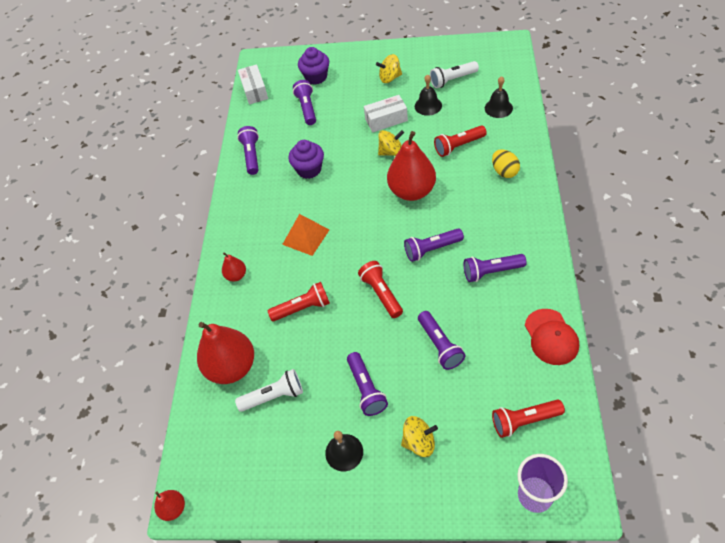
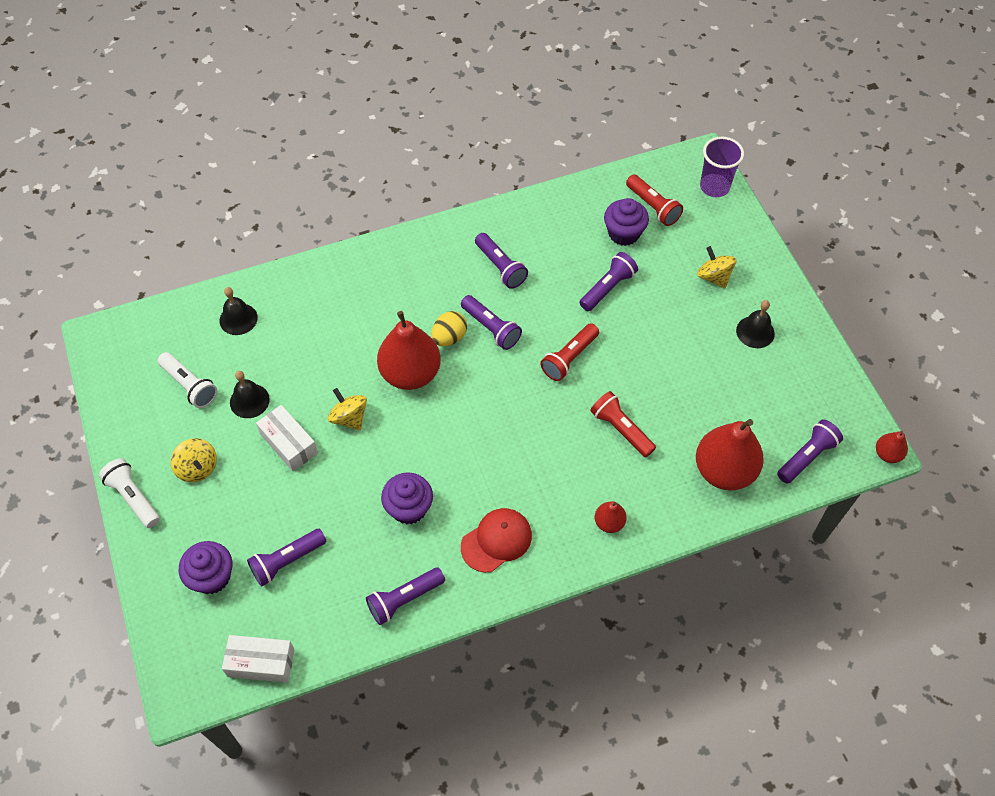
camera: 120 degrees left, 5 degrees up
white flashlight [235,369,303,412] -> white flashlight moved to [99,458,160,528]
white box [238,64,268,105] -> white box turned 45 degrees clockwise [222,635,295,683]
orange pyramid [282,214,329,256] -> none
purple flashlight [347,352,388,416] -> purple flashlight moved to [777,419,843,484]
red flashlight [434,125,487,157] -> none
yellow egg [492,149,520,178] -> yellow egg moved to [431,311,467,346]
red cap [525,309,579,365] -> red cap moved to [461,508,532,573]
none -> purple cupcake [604,198,649,246]

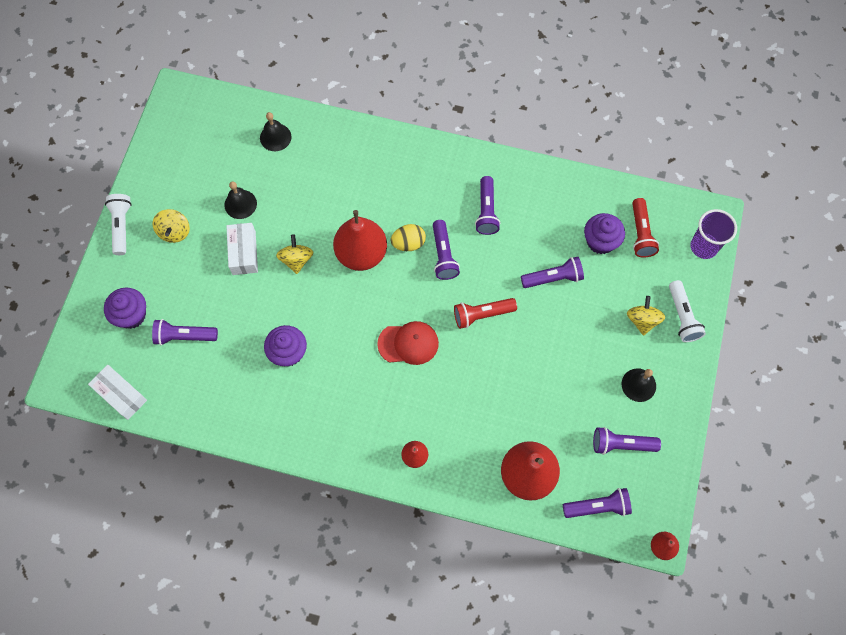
camera: 35 degrees right, 10 degrees up
white flashlight [158,352,217,408] -> white flashlight moved to [669,280,706,342]
purple flashlight [366,567,445,625] -> purple flashlight moved to [593,427,661,455]
red cap [461,508,532,573] -> red cap moved to [377,321,439,365]
red flashlight [590,391,656,457] -> none

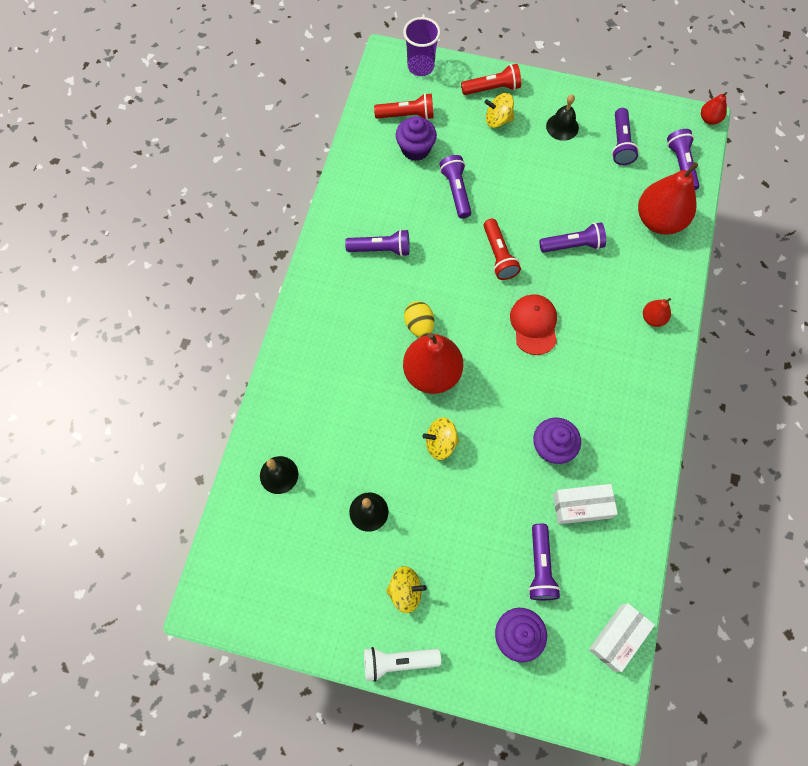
camera: 90 degrees left, 0 degrees up
white box [226,223,258,275] -> white box moved to [553,484,618,524]
purple flashlight [433,220,460,280] -> purple flashlight moved to [539,222,606,253]
white flashlight [669,280,706,342] -> red flashlight [461,64,521,95]

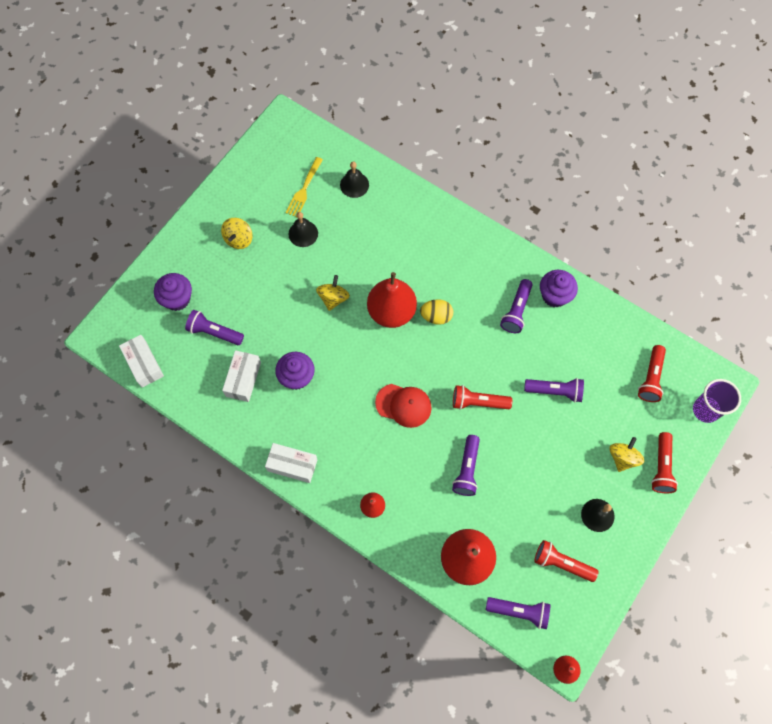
camera: 110 degrees right, 0 degrees up
white flashlight [364,647,441,682] -> none
purple cupcake [396,116,437,161] -> purple cupcake moved to [540,270,578,307]
purple flashlight [612,108,639,165] -> red flashlight [534,540,599,582]
none -> white box [265,443,317,483]
none -> yellow fork [286,157,323,217]

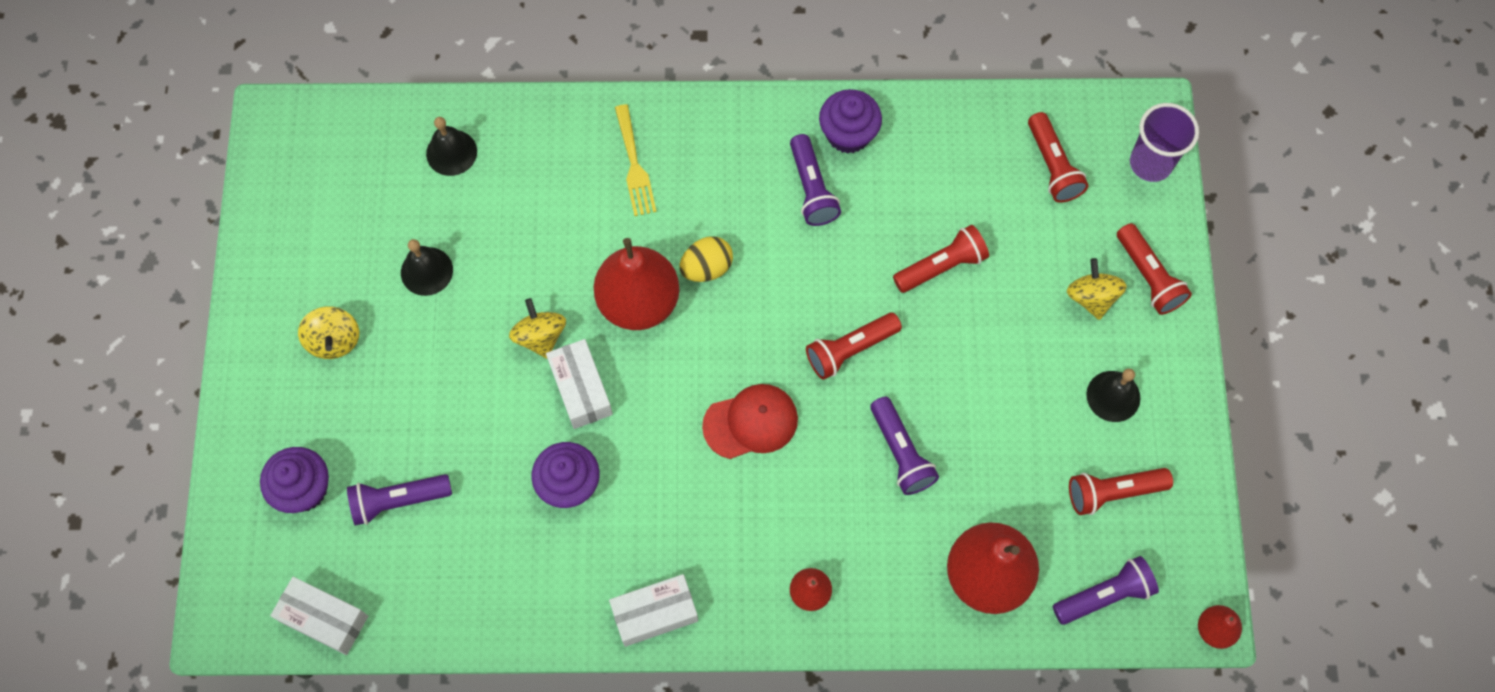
camera: 35 degrees left, 0 degrees up
white box [222,350,261,402] -> white box moved to [546,339,613,429]
yellow fork [286,157,323,217] -> yellow fork moved to [615,104,657,216]
purple flashlight [524,378,584,402] -> red flashlight [893,225,989,293]

